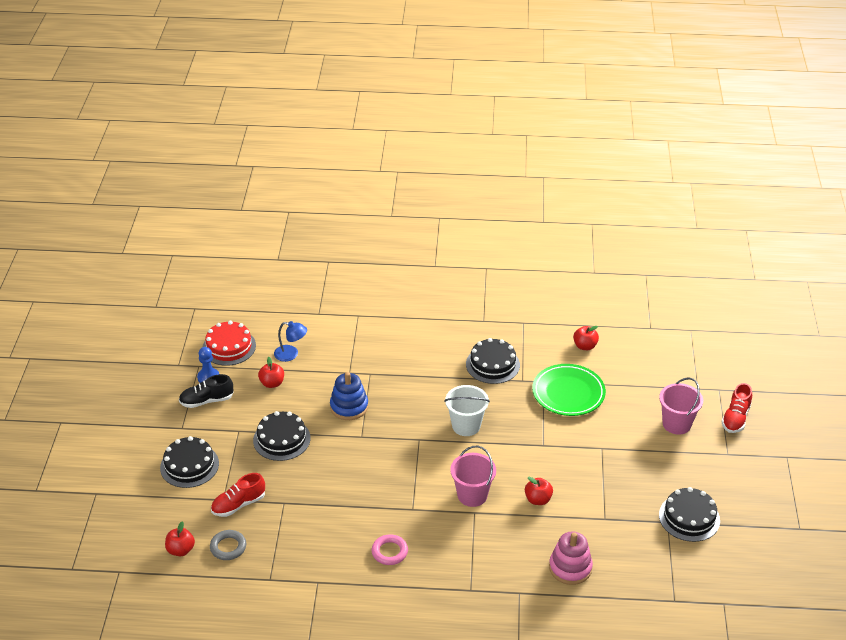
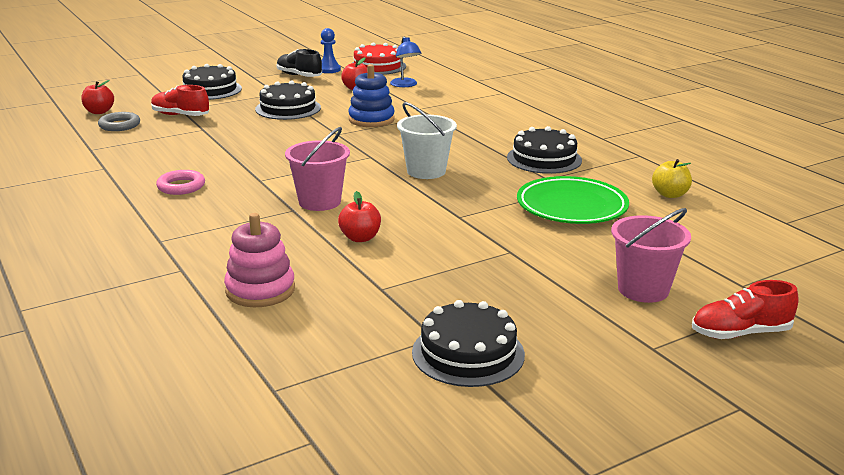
camera: 55 degrees right, 15 degrees down
red apple [573,326,599,350] -> yellow apple [652,159,692,198]

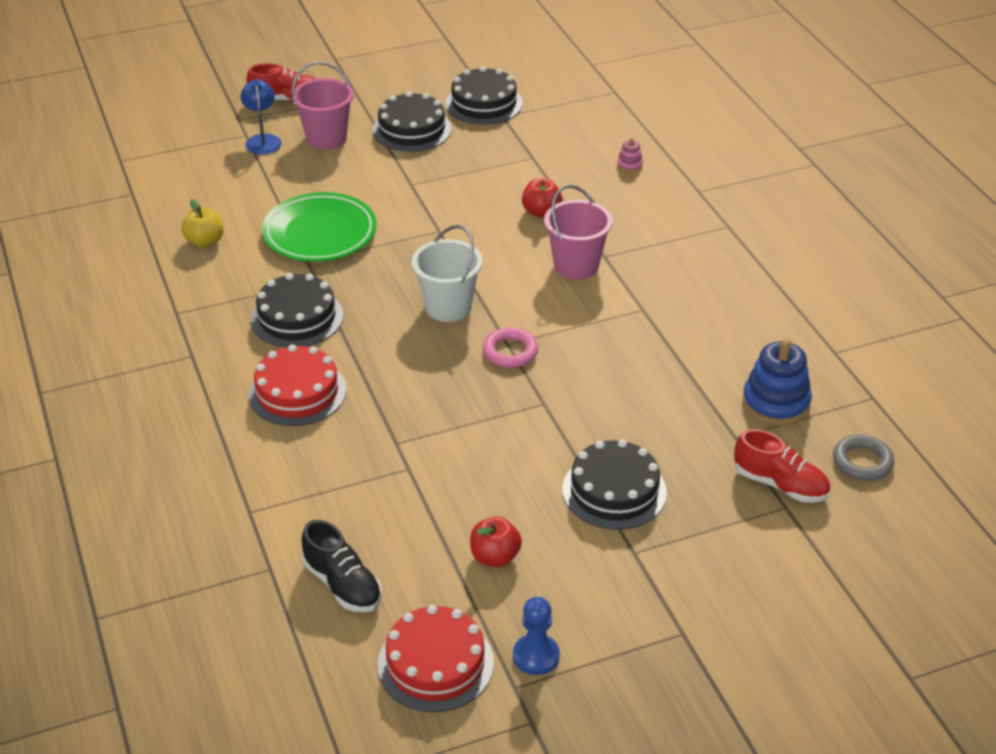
camera: 170 degrees left, 15 degrees up
red apple [81,80,114,114] -> none
pink ring [156,170,205,195] -> pink ring moved to [483,327,538,368]
black cake [182,64,242,100] -> black cake moved to [372,91,451,152]
pink stacking toy [224,213,295,307] -> pink stacking toy [617,138,643,172], size x0.46
black shoe [276,49,322,77] -> black shoe moved to [302,520,382,612]
blue stacking toy [348,64,395,127] -> blue stacking toy moved to [743,338,812,426]
blue lamp [390,37,422,87] -> blue lamp moved to [241,79,282,155]
none -> red cake [249,344,346,426]

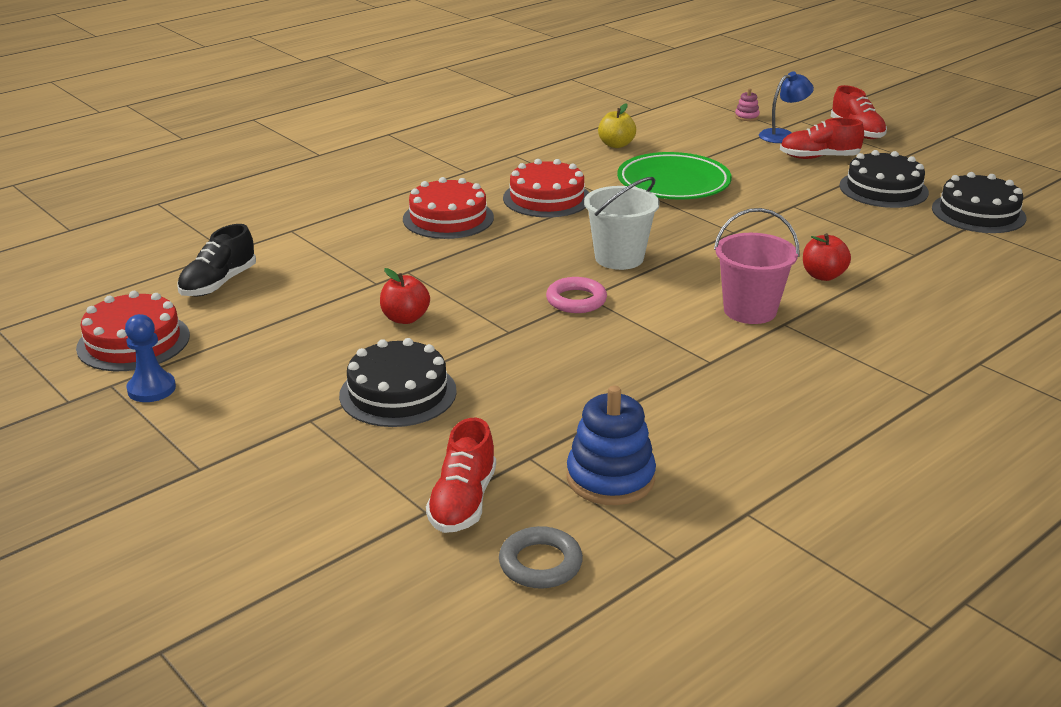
camera: 70 degrees right, 10 degrees down
black cake [251,273,343,347] -> red cake [503,159,589,218]
pink bucket [292,61,354,150] -> red shoe [780,118,864,159]
red apple [470,517,522,567] -> red apple moved to [380,268,430,324]
pink stacking toy [617,138,643,172] -> pink stacking toy moved to [735,88,760,121]

